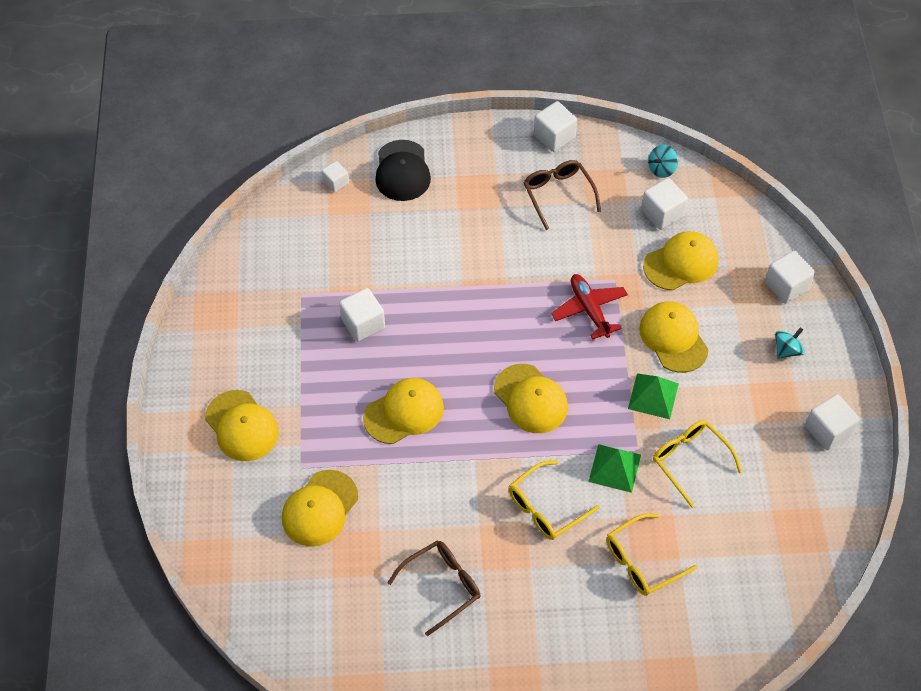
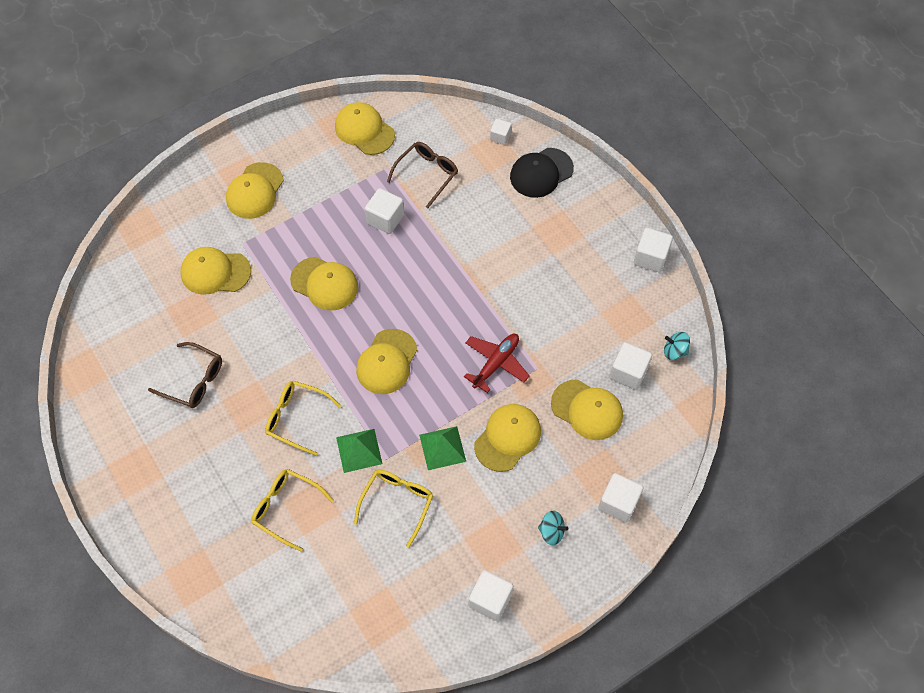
camera: 60 degrees right, 5 degrees up
brown glasses [523,160,601,230] -> brown glasses moved to [387,142,458,208]
none -> yellow cap [335,102,395,155]

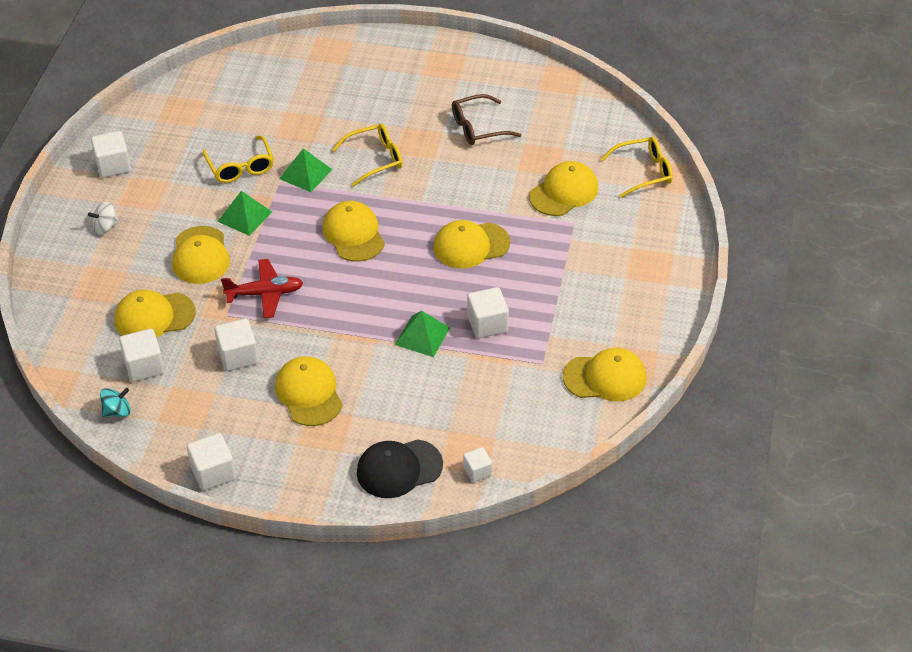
camera: 135 degrees right, 15 degrees down
yellow cap [226,162,284,219] -> yellow cap moved to [275,356,343,426]
yellow glasses [251,469,334,552] -> yellow glasses moved to [601,137,673,198]
brown glasses [387,142,458,208] -> none
red plane [464,334,529,393] -> red plane turned 90 degrees counterclockwise [221,259,303,318]
black cap [510,148,574,198] -> black cap turned 120 degrees counterclockwise [357,439,443,498]
turquoise spinning top [538,511,568,545] -> white spinning top [88,201,119,234]
white cube [598,473,644,523] -> white cube moved to [214,319,258,371]
none -> green pyramid [395,311,450,357]

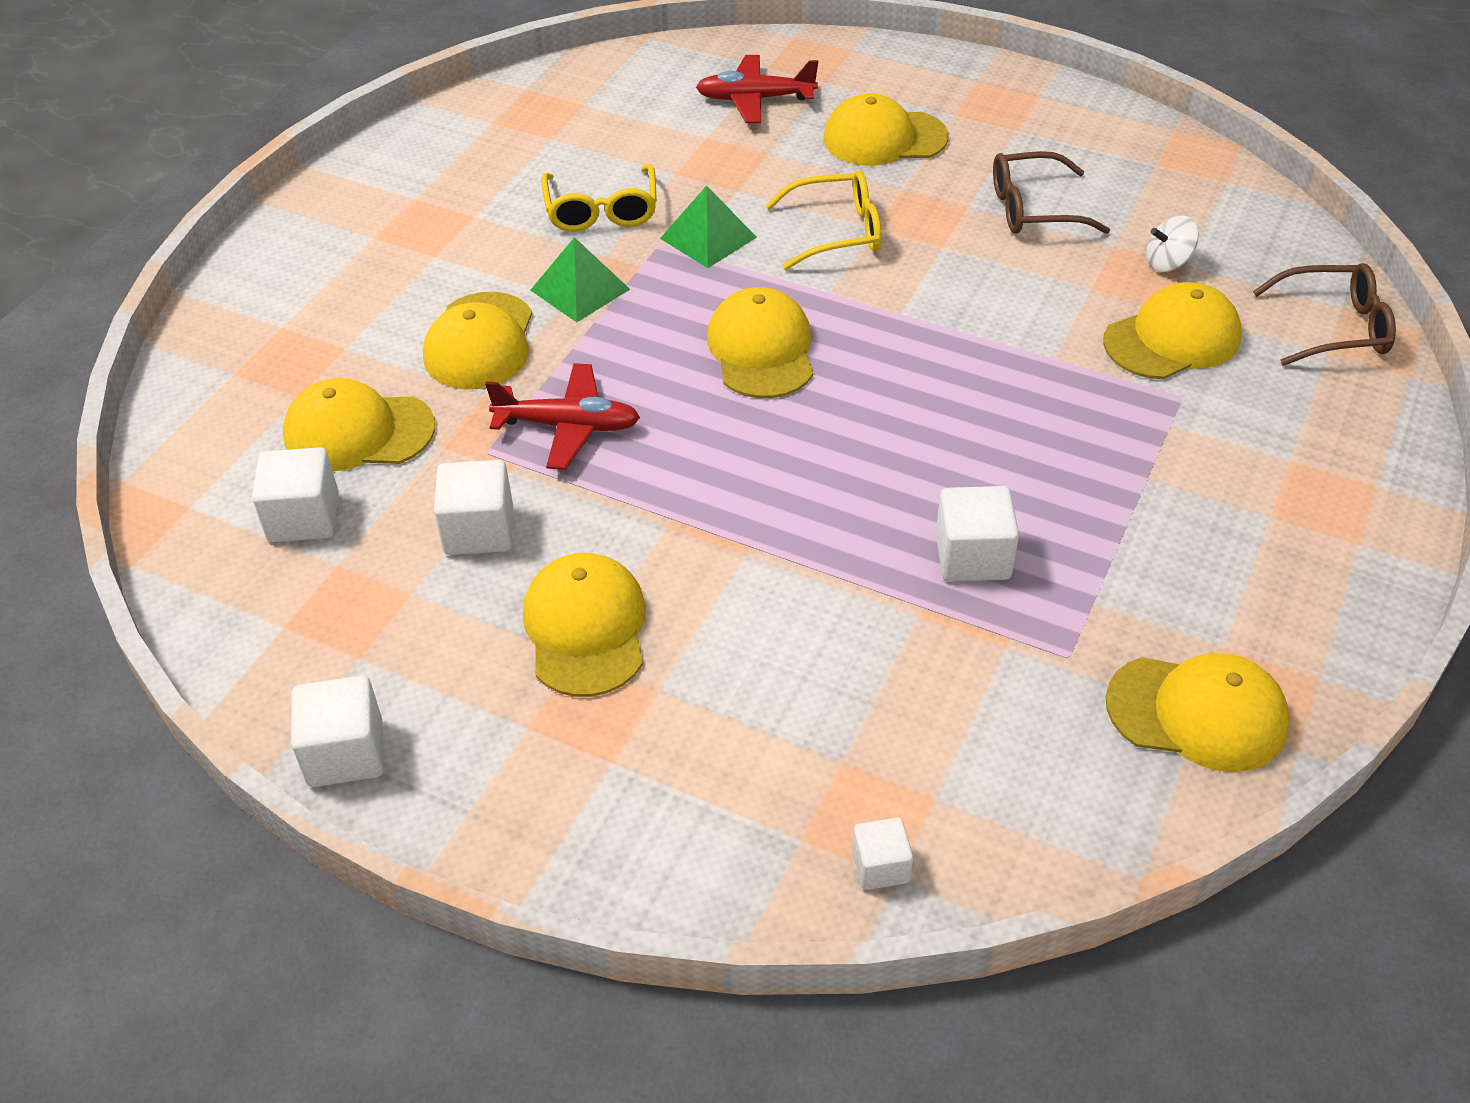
camera: 15 degrees right, 0 degrees up
white spinning top [88,201,119,234] -> white spinning top moved to [1146,216,1199,272]
white cube [91,131,131,178] -> none
turquoise spinning top [100,388,131,417] -> none
black cap [357,439,443,498] -> none
green pyramid [395,311,450,357] -> none
yellow cap [433,220,510,269] -> yellow cap moved to [823,93,948,166]
yellow glasses [601,137,673,198] -> brown glasses [1253,263,1396,366]
none -> red plane [696,55,818,123]

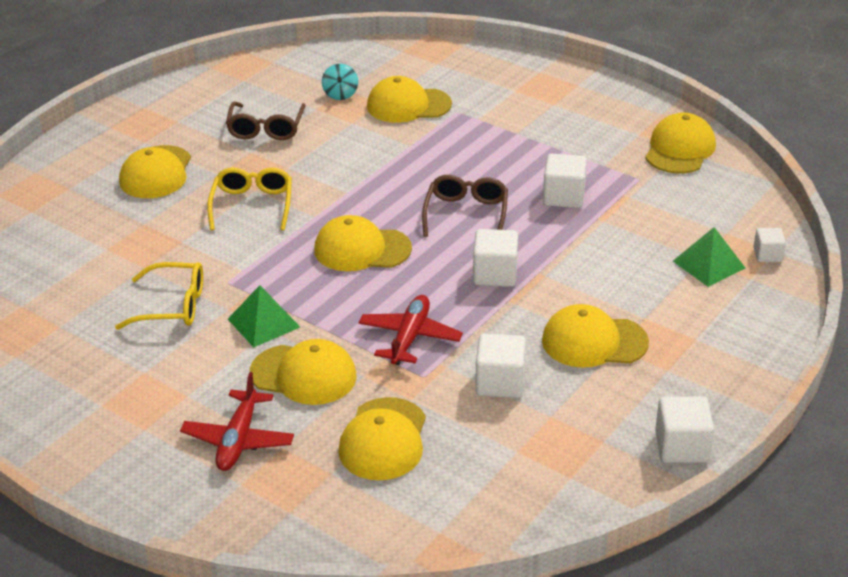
camera: 80 degrees left, 10 degrees down
white cube [252,447,339,542] -> white cube moved to [473,229,518,287]
green pyramid [660,186,757,268] -> green pyramid moved to [673,227,745,287]
red plane [696,55,818,123] -> red plane moved to [180,372,294,471]
yellow cap [1103,282,1242,379] -> yellow cap turned 75 degrees counterclockwise [367,76,452,123]
white spinning top [1146,216,1199,272] -> turquoise spinning top [322,64,358,100]
brown glasses [1253,263,1396,366] -> brown glasses moved to [422,175,508,237]

